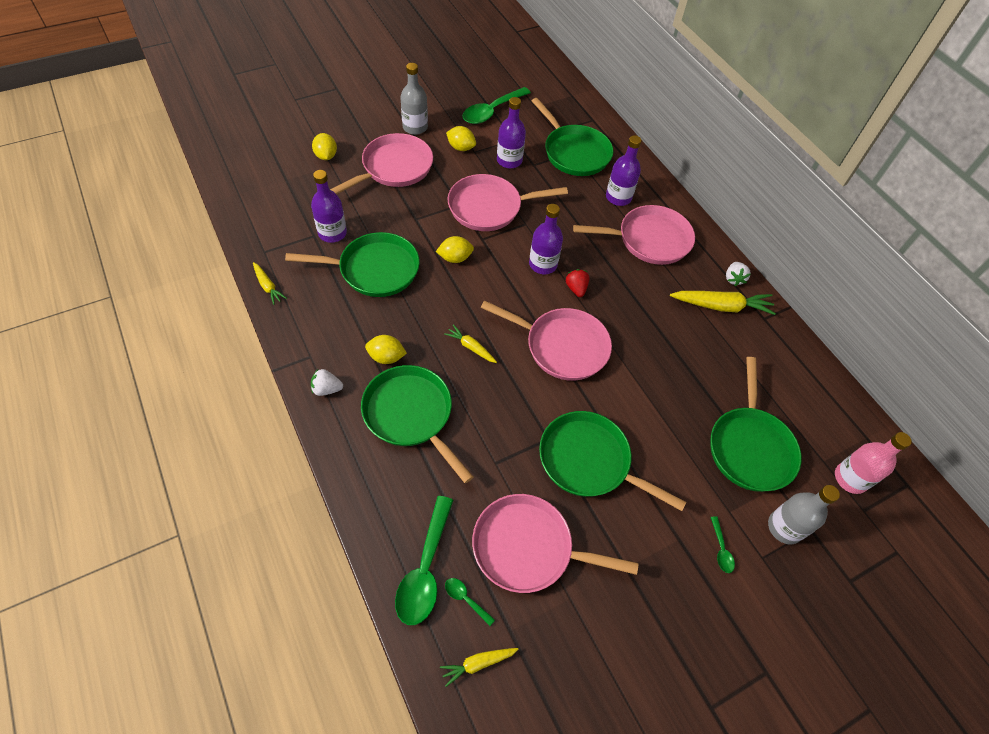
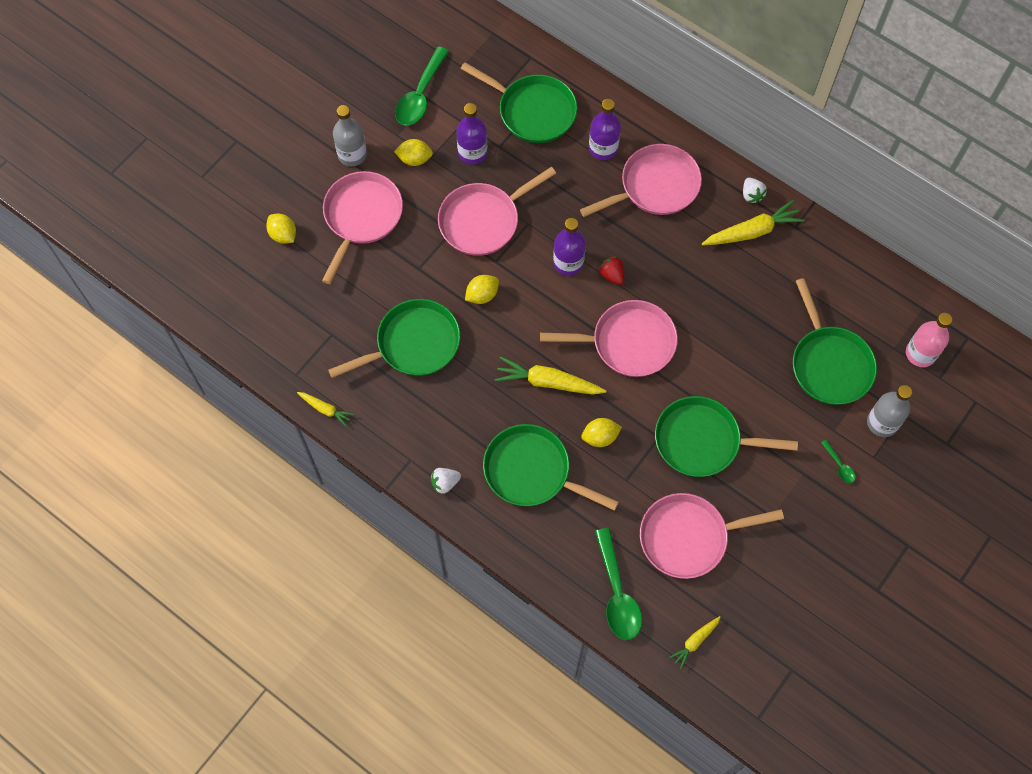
camera: 20 degrees left, 10 degrees up
purple bottle [311,170,347,243] -> none
yellow lemon [365,335,407,364] -> yellow lemon moved to [581,418,622,447]
yellow carrot [444,325,497,363] -> yellow carrot [495,357,606,395], size x1.80
green spoon [445,578,495,626] -> none

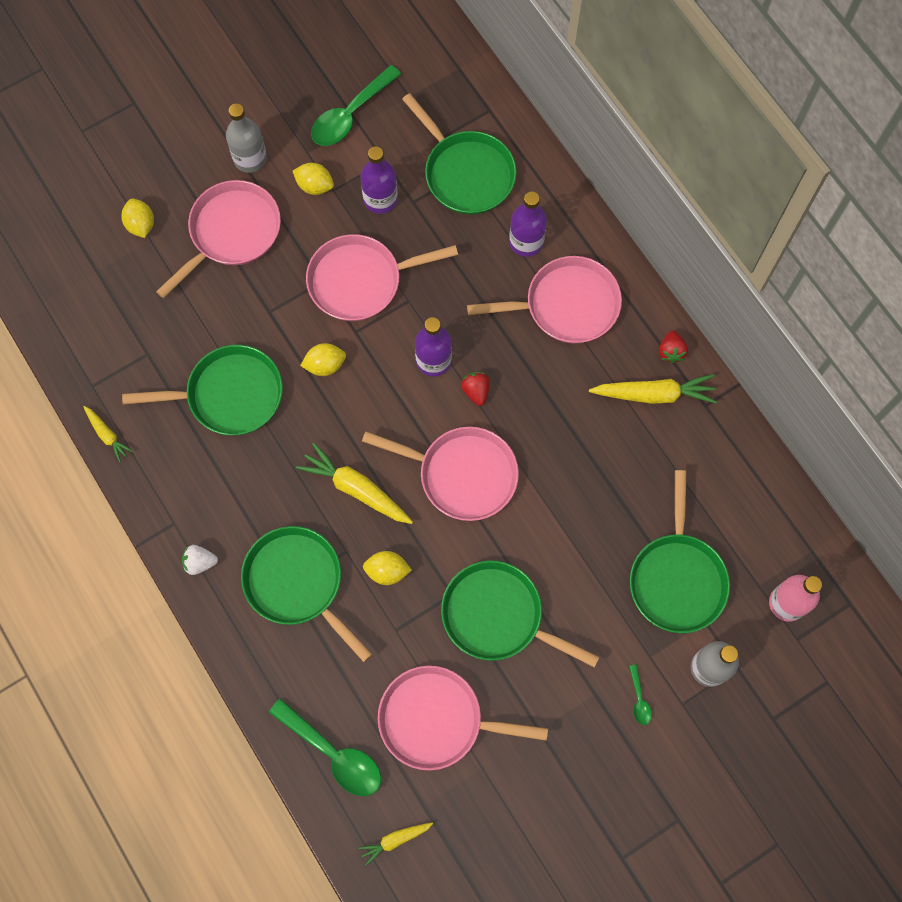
camera: 20 degrees right, 5 degrees up
green spoon [595,528,642,640] -> green spoon turned 60 degrees counterclockwise [269,699,381,796]
white strawberry [743,178,767,204] -> red strawberry [659,331,688,363]

